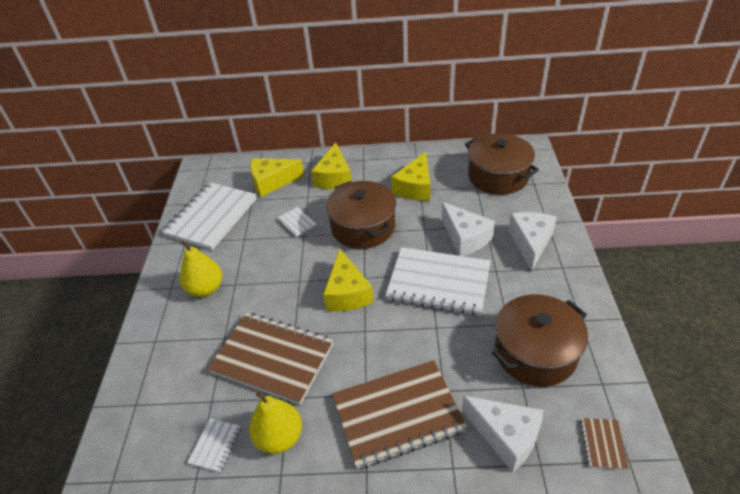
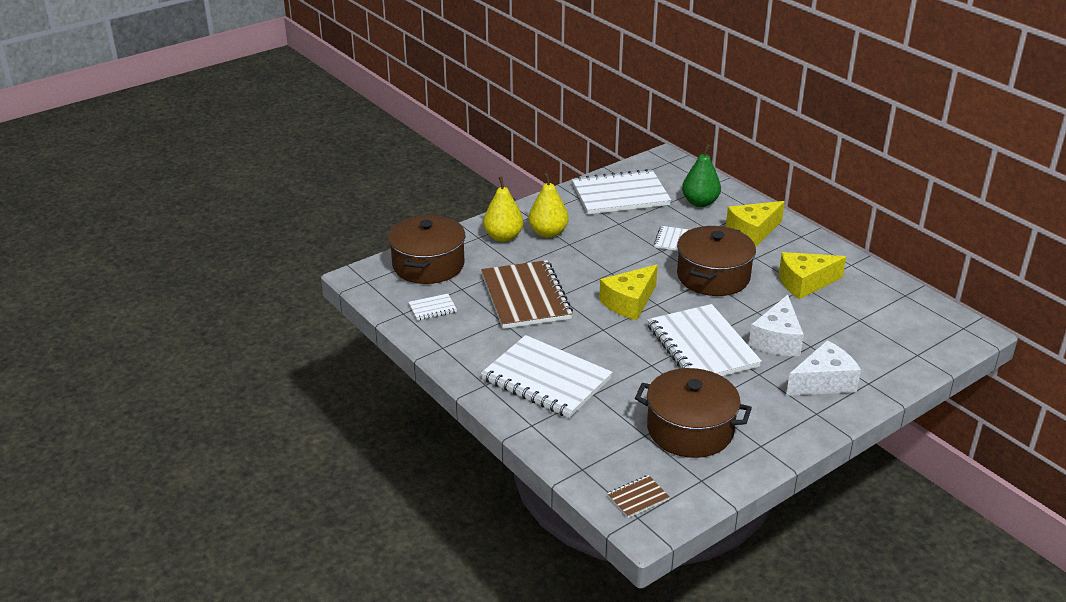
camera: 50 degrees right, 10 degrees down
yellow pear [249,391,302,454] -> yellow pear moved to [483,177,523,242]
yellow cheese [250,158,304,197] -> green pear [682,144,721,207]
brown notebook [332,360,467,469] -> white notebook [481,335,613,418]
white cheese [462,396,543,473] -> none
brown pot [465,133,539,195] -> brown pot moved to [388,215,466,284]

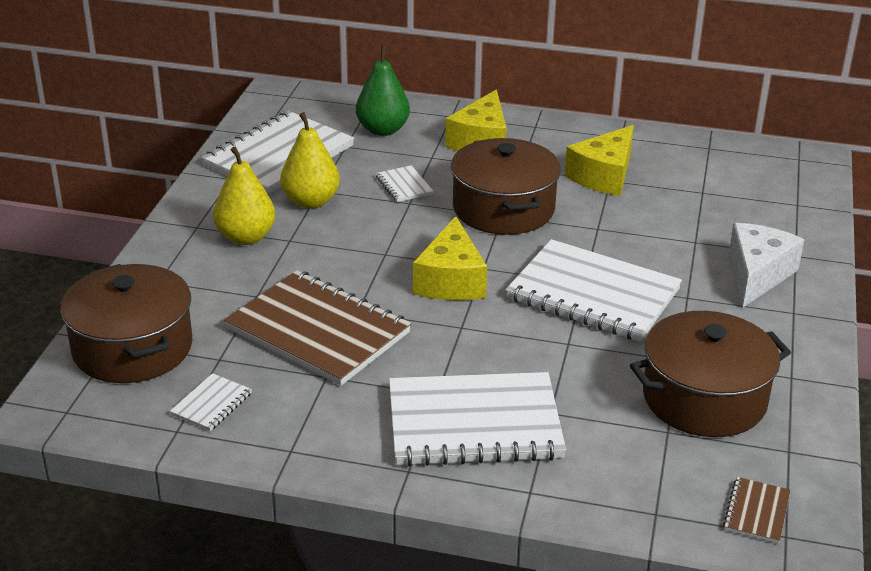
camera: 40 degrees left, 0 degrees up
yellow pear [483,177,523,242] -> yellow pear moved to [280,112,340,209]
white cheese [749,295,804,356] -> none

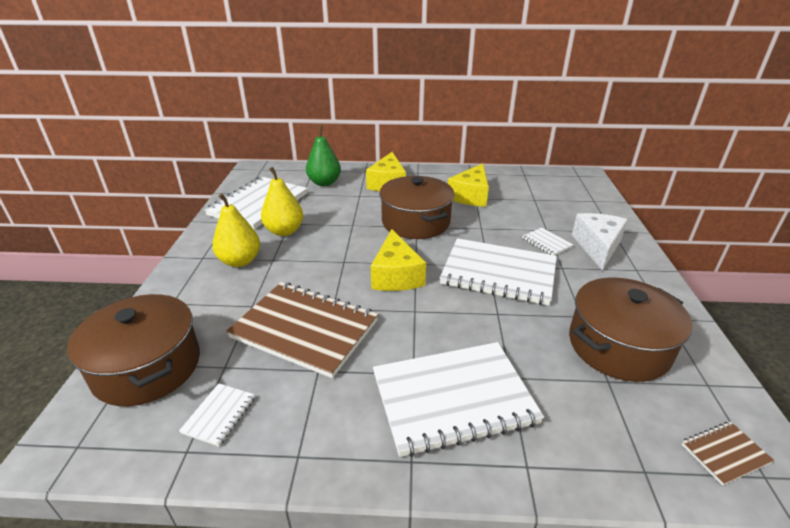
camera: 10 degrees left, 0 degrees up
white notebook [376,165,434,202] -> white notebook moved to [522,227,573,255]
brown notebook [723,477,791,544] -> brown notebook turned 60 degrees clockwise [682,421,774,486]

